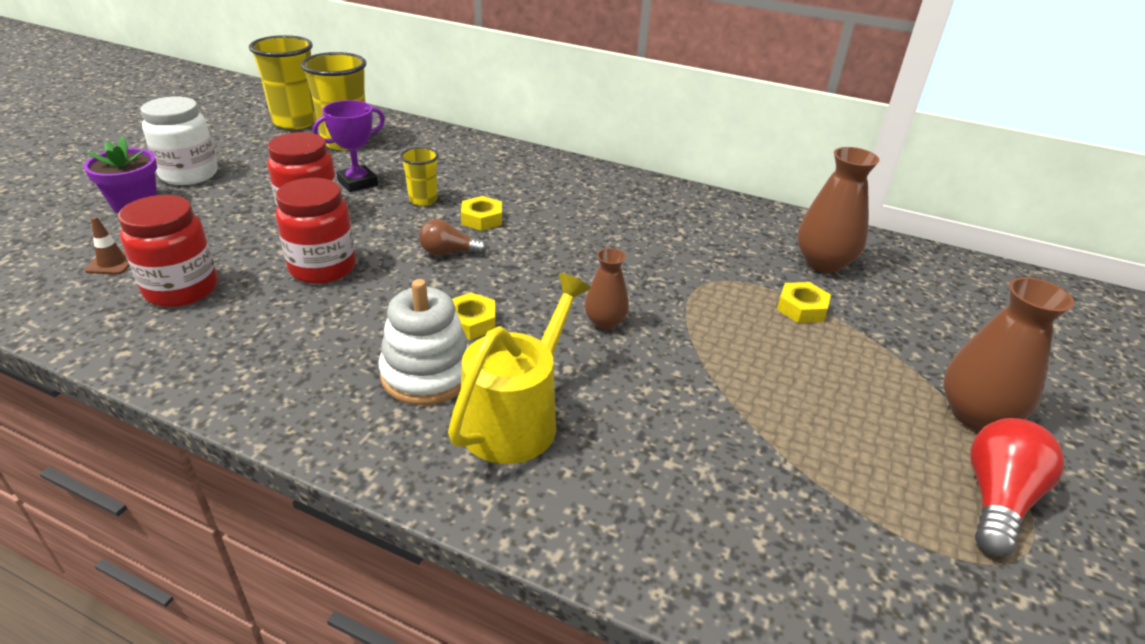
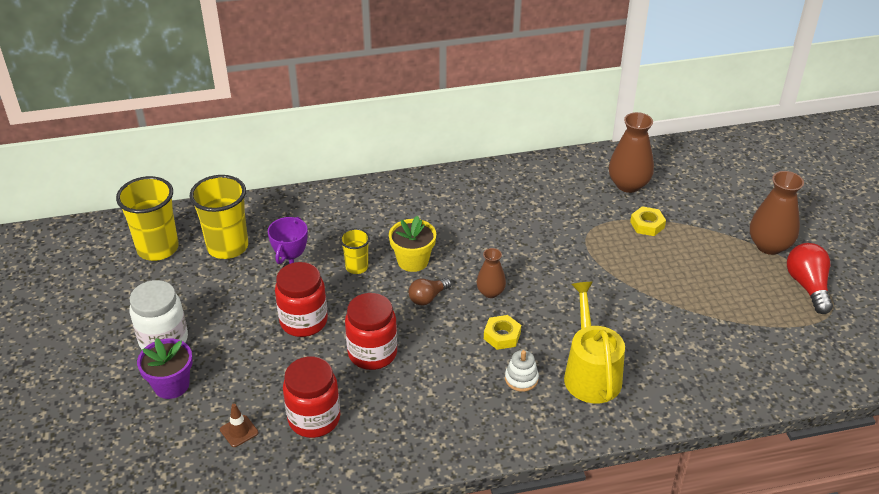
camera: 35 degrees left, 5 degrees up
white stacking toy [379,279,469,405] -> white stacking toy [505,350,539,392], size x0.57
yellow nut [461,196,502,231] -> yellow flower pot [389,215,436,272]
brown vase [584,248,629,330] -> brown vase moved to [477,248,506,298]

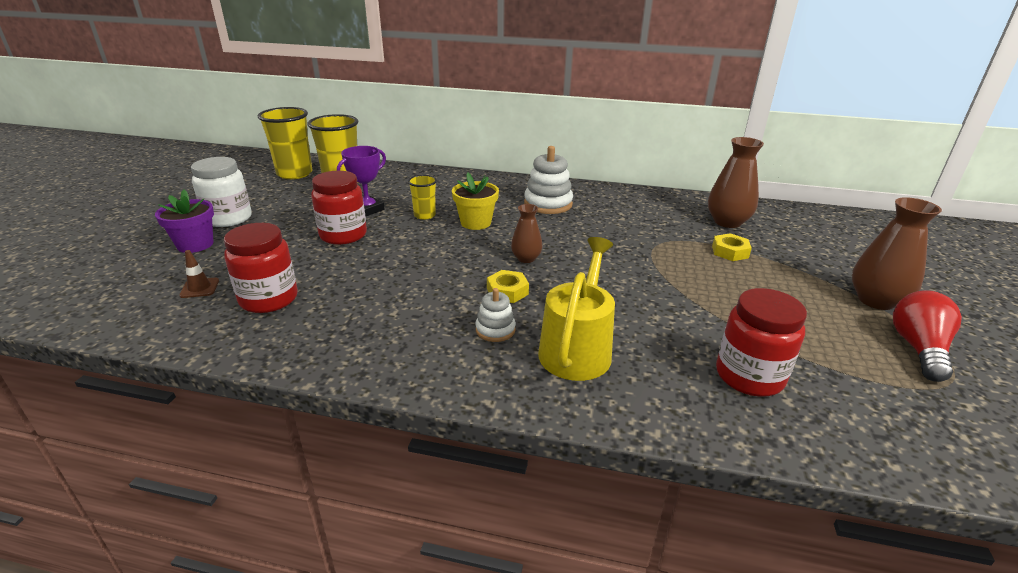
camera: 25 degrees right, 10 degrees down
red jar [345,293,397,370] -> red jar moved to [716,288,807,397]
brown light bulb [409,278,451,306] -> none
none -> white stacking toy [524,146,573,214]

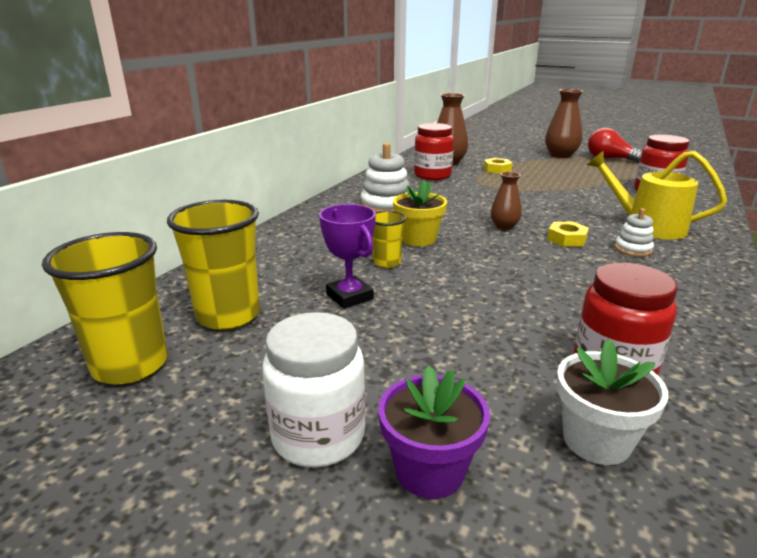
camera: 75 degrees left, 5 degrees down
brown traffic cone [179,250,219,298] -> white flower pot [556,339,669,465]
red jar [311,171,367,245] -> red jar moved to [414,123,454,180]

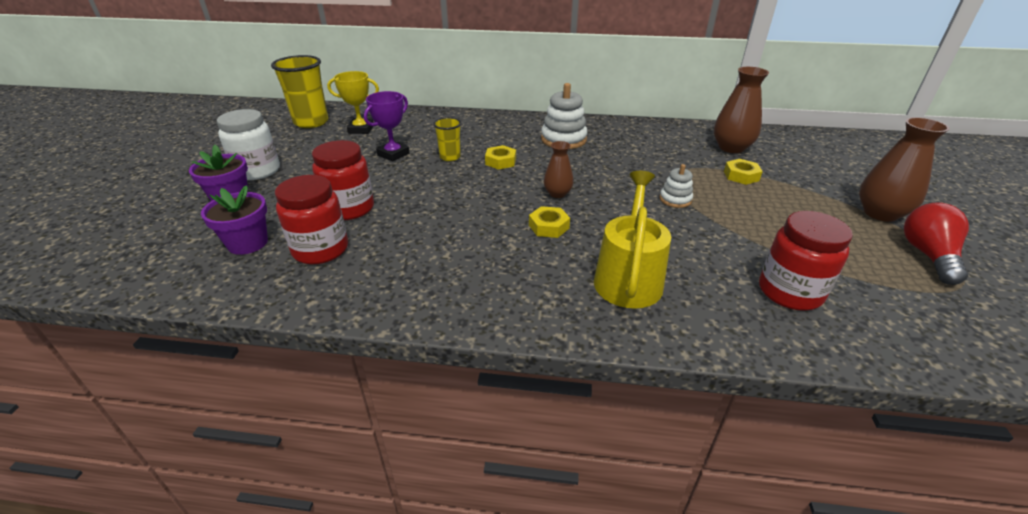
camera: 70 degrees right, 10 degrees up
yellow cup [167,200,260,330] -> yellow trophy [327,71,379,134]
yellow flower pot [393,180,447,246] -> yellow nut [485,145,516,170]
red jar [414,123,454,180] -> red jar moved to [312,140,374,220]
white flower pot [556,339,669,465] -> purple flower pot [201,185,268,255]
white stacking toy [614,208,654,257] -> white stacking toy moved to [660,164,693,208]

